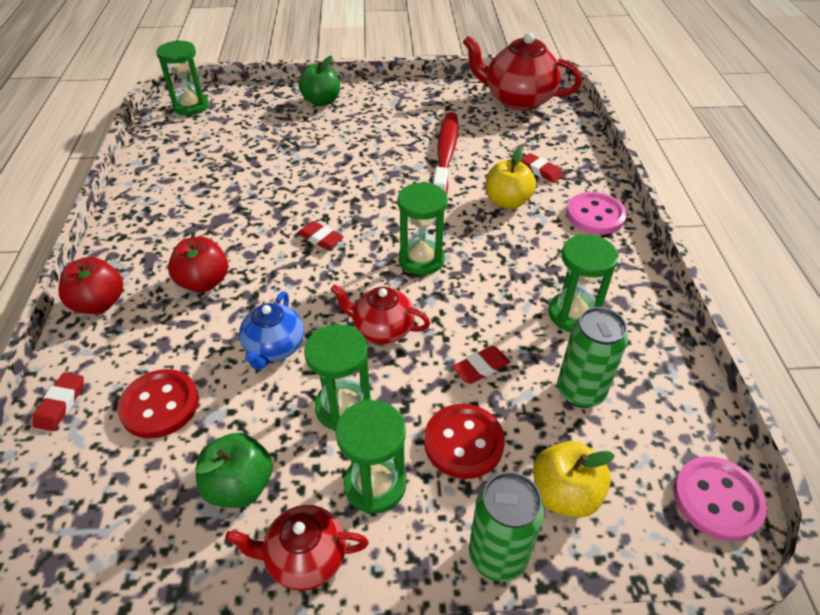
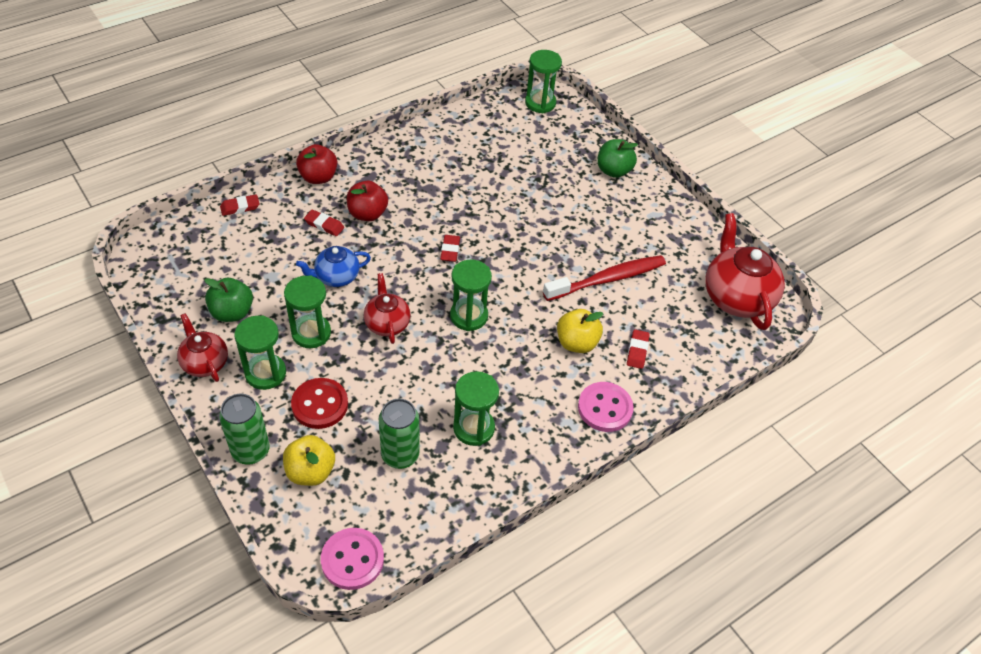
camera: 55 degrees right, 5 degrees up
red button [117,369,199,439] -> none
red eraser [453,346,510,384] -> red eraser moved to [304,210,344,236]

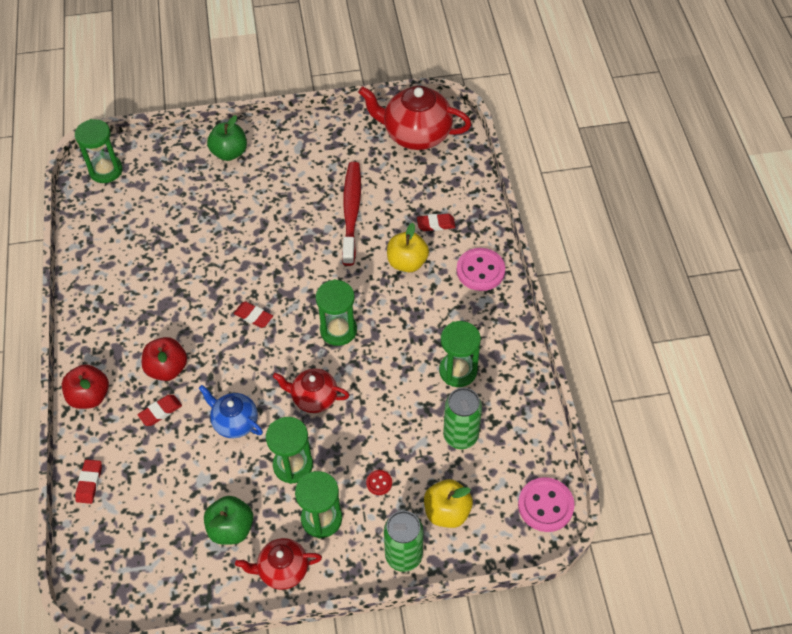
camera: 60 degrees left, 5 degrees up
red button [291,378,348,429] -> red button [366,470,392,495], size x0.48
blue teapot [296,246,371,287] -> blue teapot turned 120 degrees clockwise [199,385,263,438]
red eraser [627,329,650,369] -> red eraser turned 45 degrees counterclockwise [417,214,455,231]

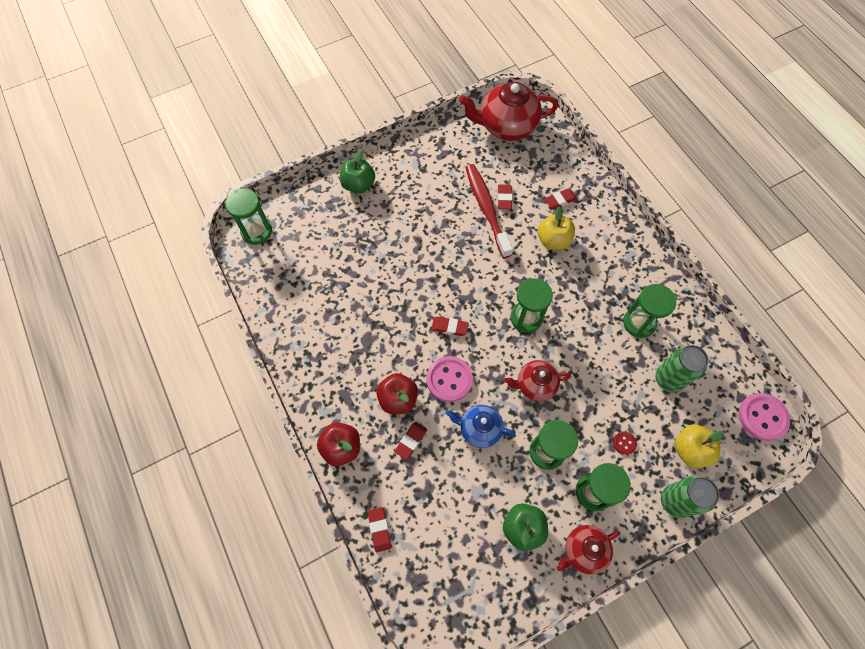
camera: 20 degrees left, 10 degrees up
pink button [457,248,505,291] -> pink button moved to [426,356,473,402]
none -> red eraser [498,184,512,209]

